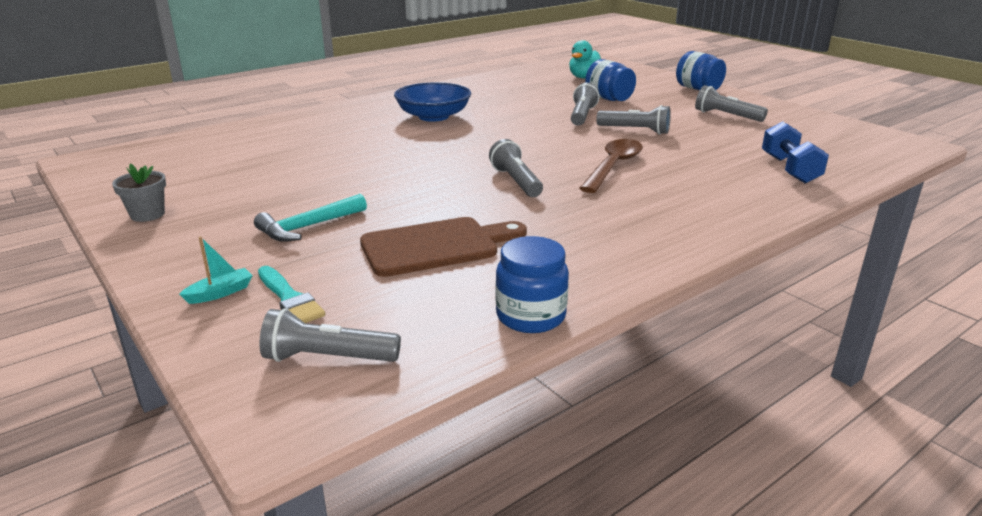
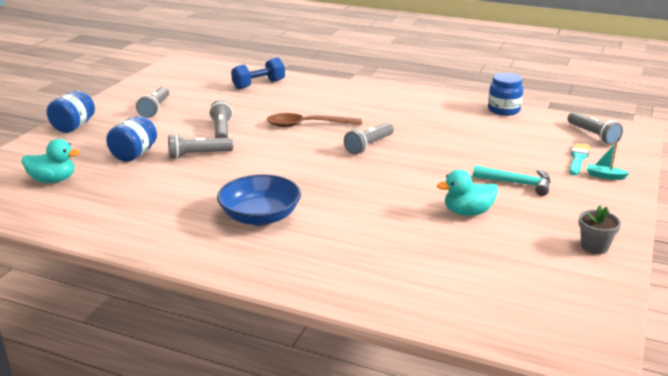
camera: 120 degrees left, 0 degrees up
brown cutting board [360,217,527,277] -> none
none -> turquoise duck [437,170,498,216]

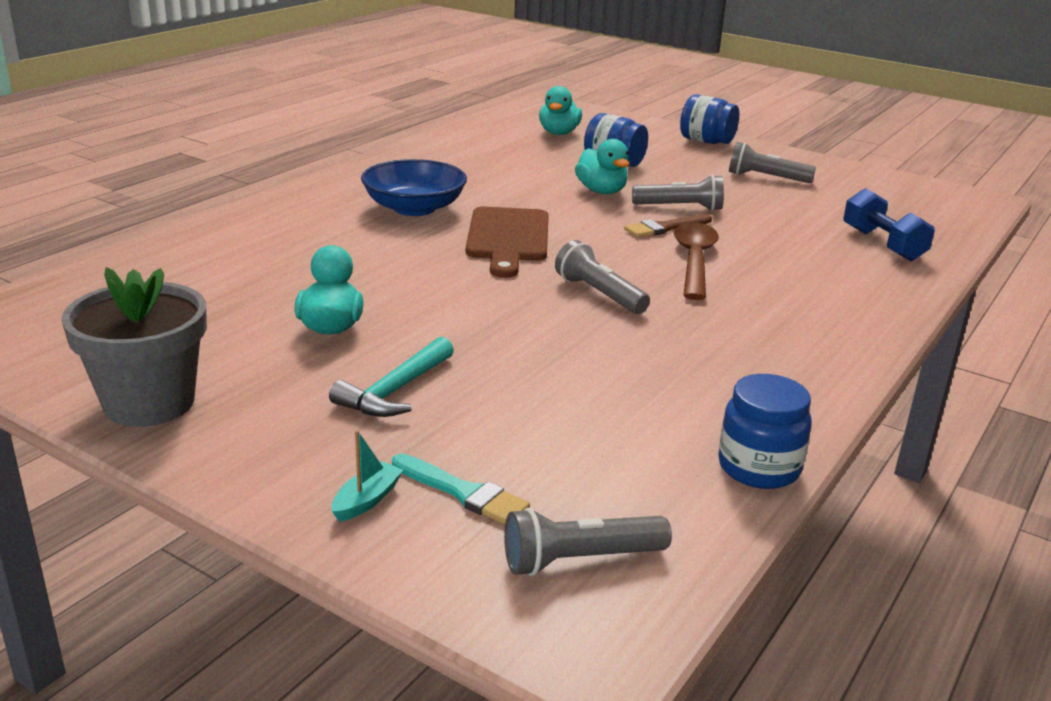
camera: 100 degrees right, 0 degrees up
grey flashlight [168,134,233,159] -> turquoise duck [575,139,630,194]
grey flower pot [579,205,621,254] -> grey flower pot [61,267,207,427], size x1.90
none -> brown cutting board [466,207,549,278]
none -> brown brush [624,214,712,238]

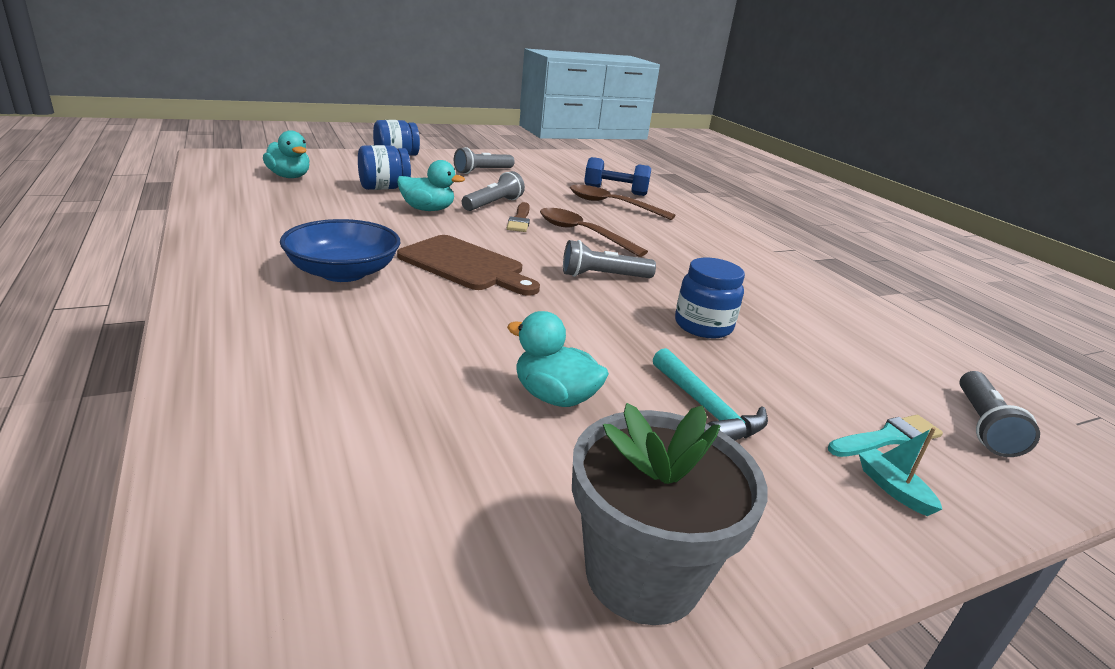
camera: 60 degrees left, 0 degrees up
blue jar [718,374,812,489] -> blue jar moved to [675,258,745,339]
none -> brown spoon [570,185,676,220]

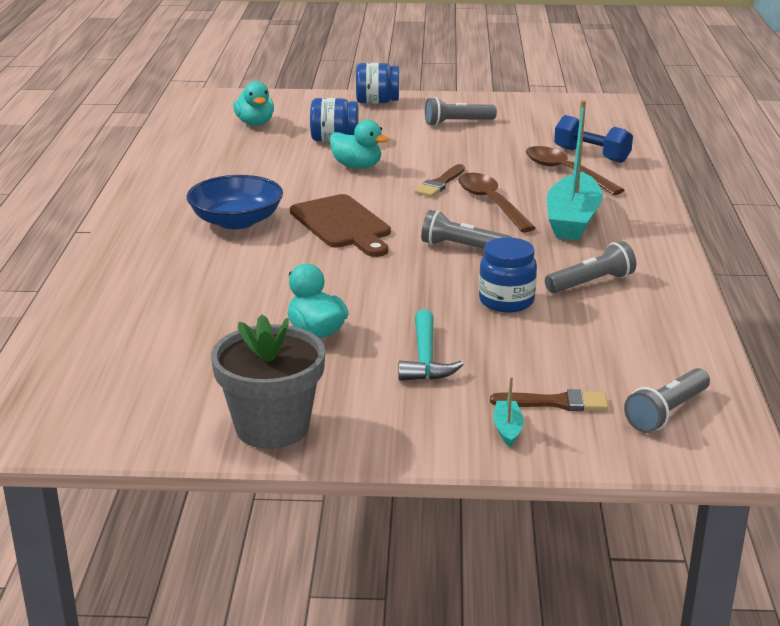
camera: 30 degrees right, 0 degrees up
grey flashlight [462,171,525,211] -> grey flashlight moved to [545,241,636,293]
turquoise brush [828,415,943,457] -> brown brush [490,389,608,411]
none -> turquoise boat [547,100,603,240]

